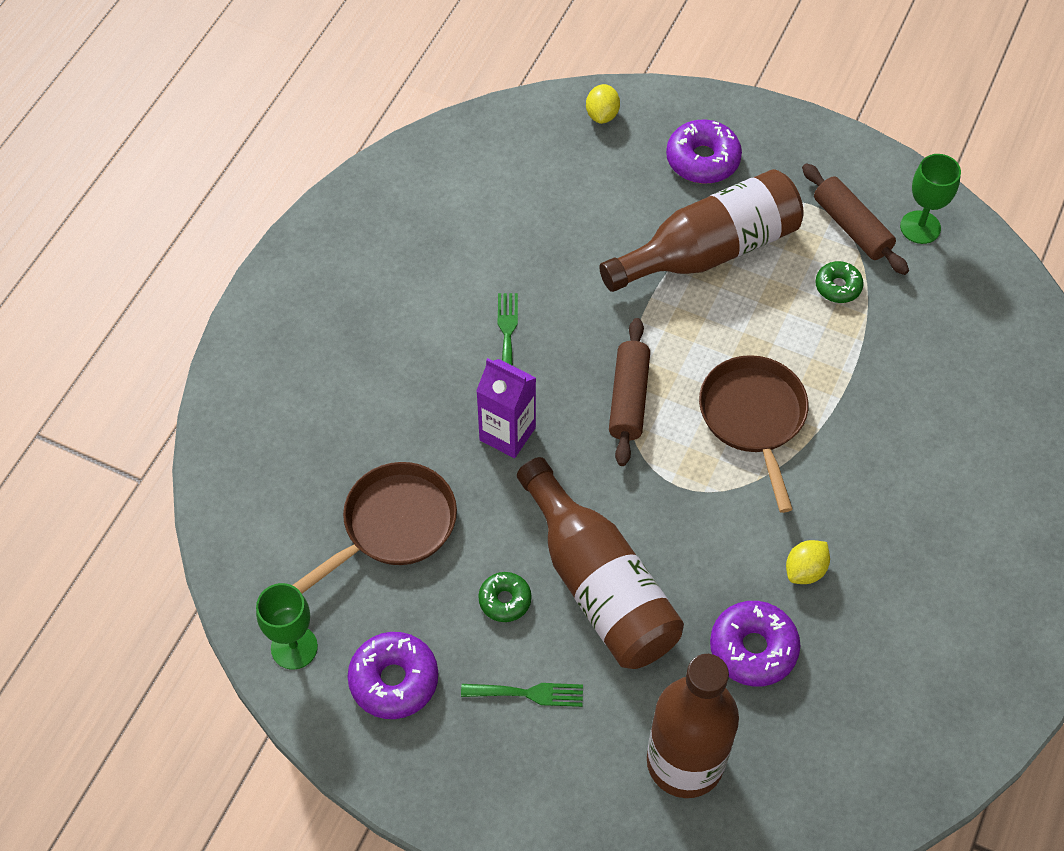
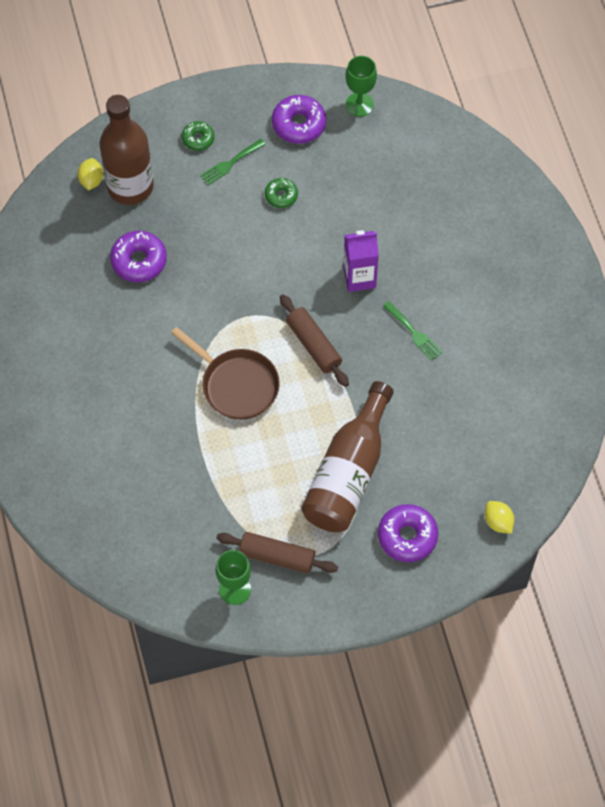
camera: 140 degrees right, 5 degrees up
brown pan [292,462,457,593] -> none
brown bottle [517,457,684,669] -> none
yellow lemon [786,540,830,584] -> yellow lemon moved to [78,158,103,191]
green donut [815,261,864,303] -> green donut moved to [182,121,214,151]

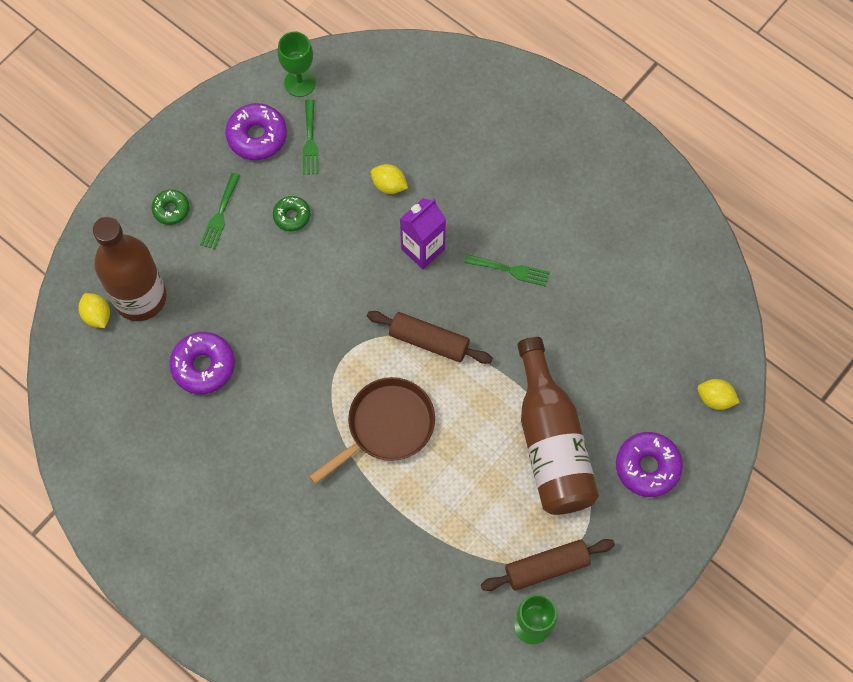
camera: 35 degrees left, 5 degrees up
brown pan [171,327,280,420] -> brown pan turned 45 degrees counterclockwise [309,377,435,484]
none -> green fork [303,99,319,175]
none -> yellow lemon [371,164,408,194]

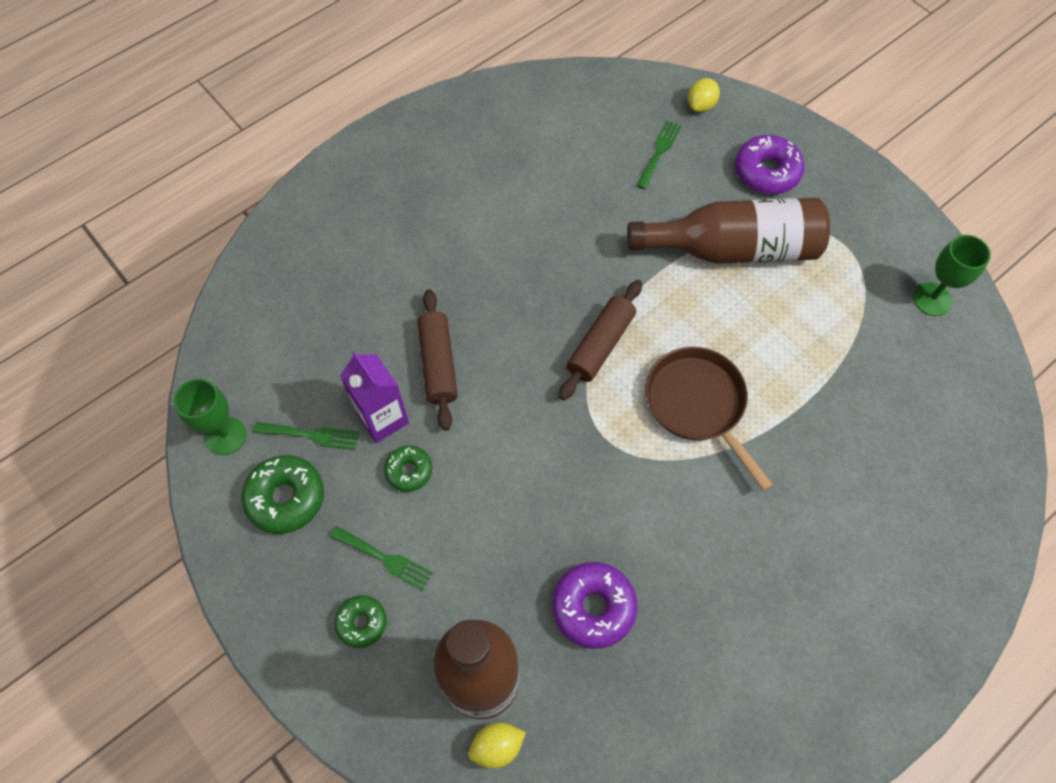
camera: 80 degrees left, 5 degrees down
purple donut [225,103,287,160] -> green donut [241,455,324,534]
yellow lemon [371,164,408,194] -> none
purple carton [400,198,446,269] -> purple carton moved to [340,351,409,443]
green fork [465,254,550,287] -> green fork moved to [636,120,682,189]
brown rolling pin [481,539,615,591] -> brown rolling pin moved to [418,289,458,431]

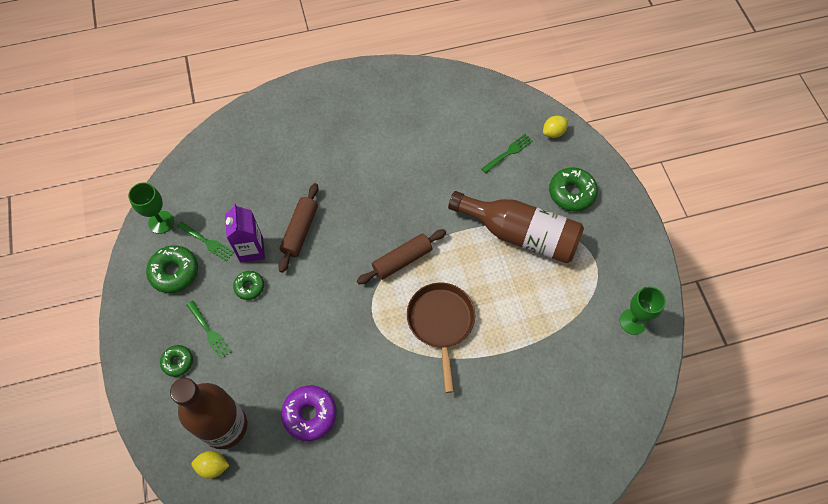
camera: 25 degrees right, 0 degrees up
purple donut [735,135,805,194] -> green donut [549,167,598,211]

